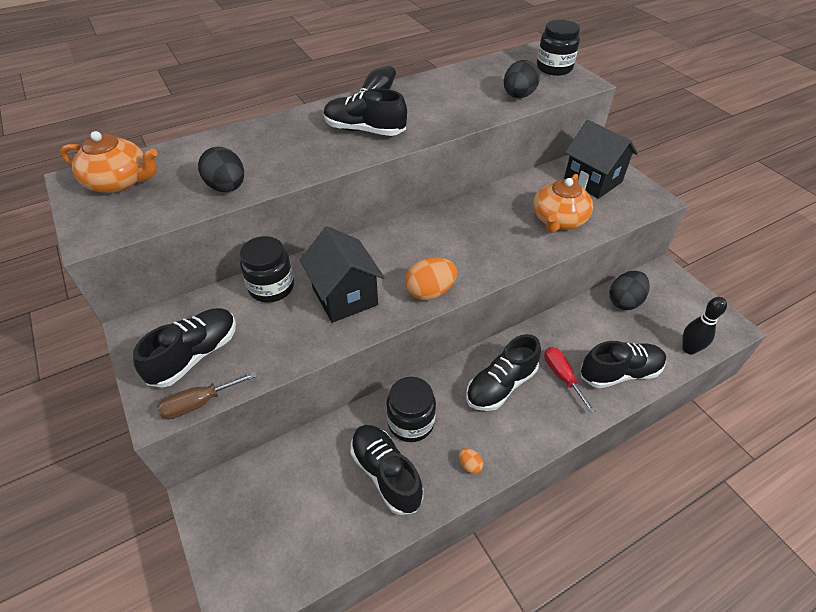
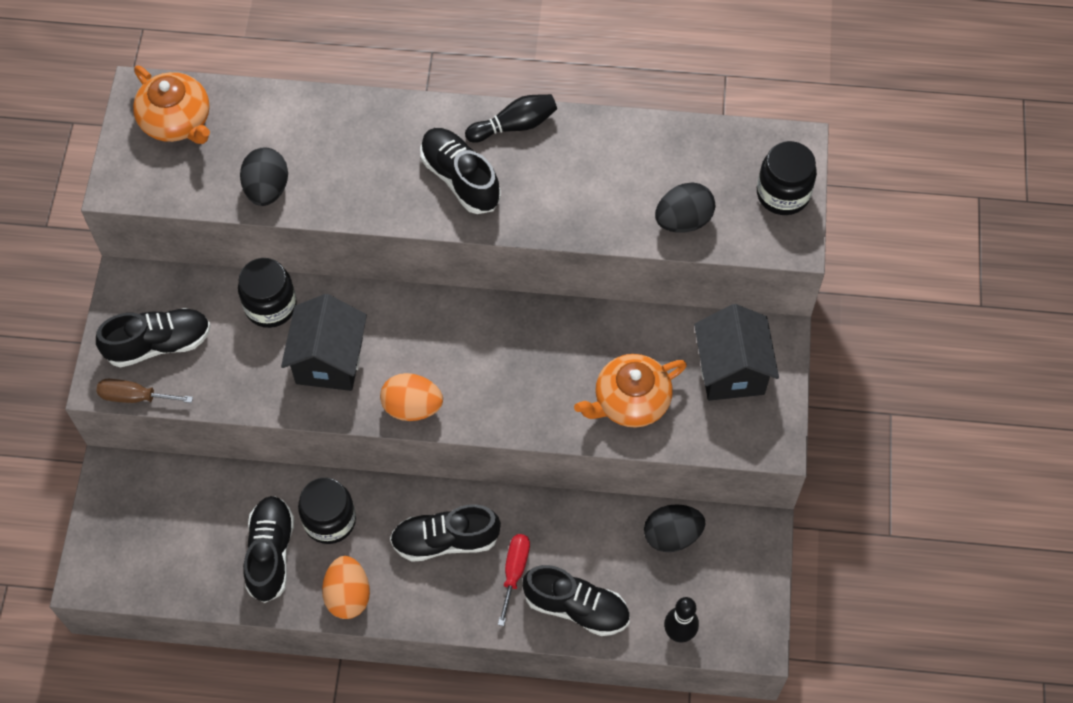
camera: 35 degrees right, 15 degrees up
orange egg [459,448,483,474] -> orange egg [322,556,370,619], size x2.09

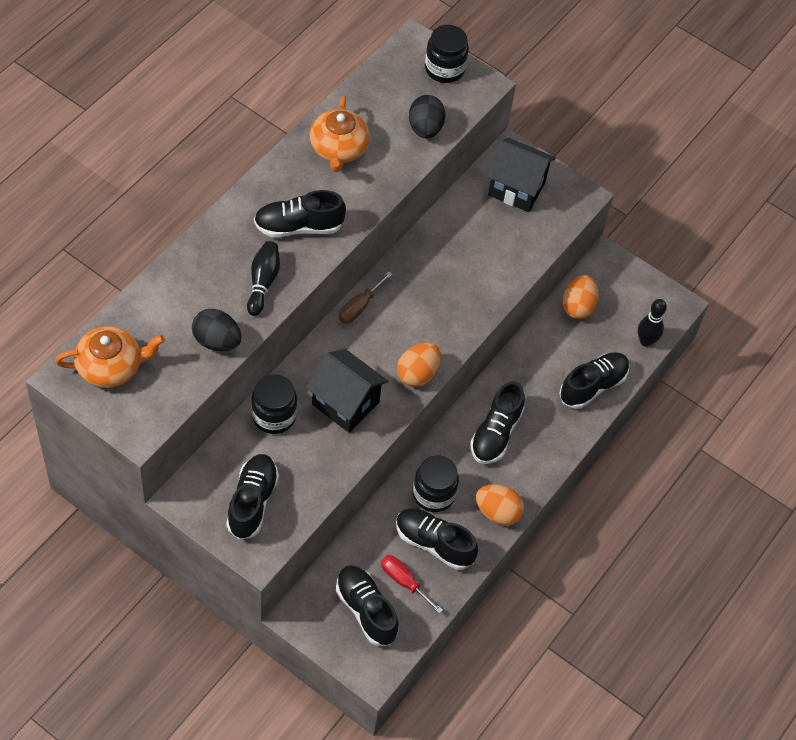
camera: 65 degrees left, 5 degrees down
brown screwdriver [96,379,193,403] -> brown screwdriver moved to [339,271,392,324]
black bowling pin [465,94,557,143] -> black bowling pin moved to [247,241,280,316]
red screwdriver [498,534,530,626] -> red screwdriver moved to [381,555,443,613]
orange teapot [574,354,687,428] -> orange teapot moved to [310,96,370,172]
black egg [644,504,706,552] -> orange egg [562,275,599,319]
none -> black shoe [336,565,399,646]

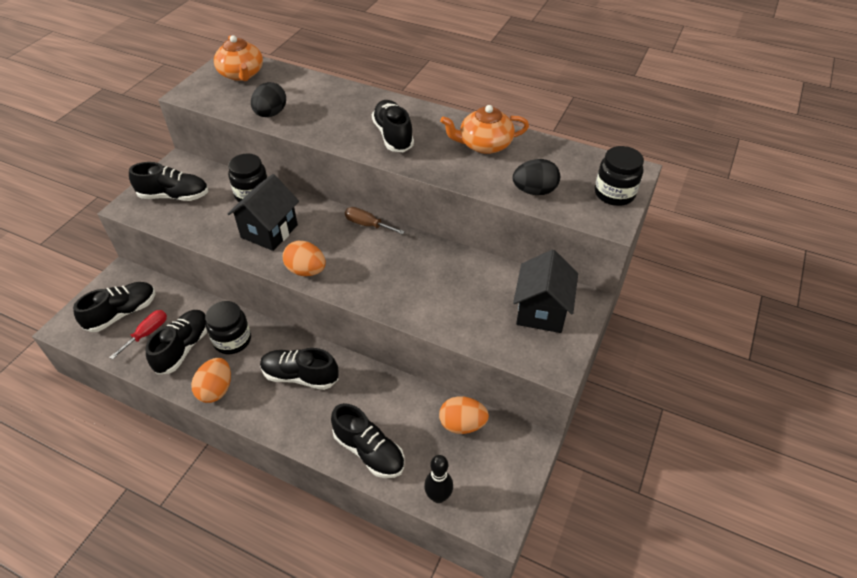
camera: 85 degrees right, 10 degrees down
black bowling pin [247,241,280,316] -> none

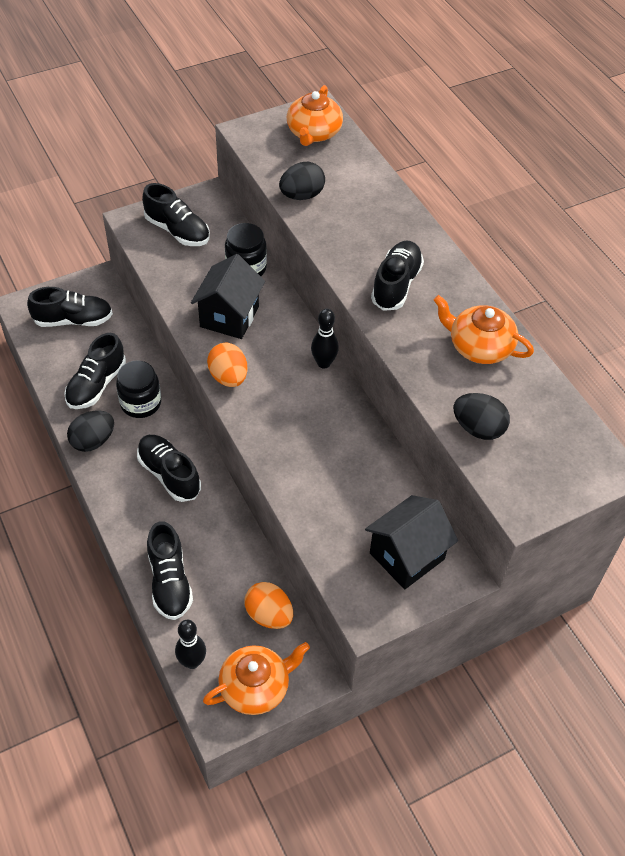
camera: 35 degrees right, 5 degrees up
red screwdriver [110,310,167,360] -> none
black shoe [146,310,207,375] -> black shoe turned 150 degrees clockwise [64,333,126,409]
orange egg [191,358,231,403] -> black egg [67,410,114,452]
black house [228,174,299,251] -> black house turned 45 degrees counterclockwise [191,254,265,339]
brown screwdriver [345,207,405,235] -> black bowling pin [311,309,339,369]
black jar [595,146,644,206] -> none
none -> orange teapot [203,642,310,715]

